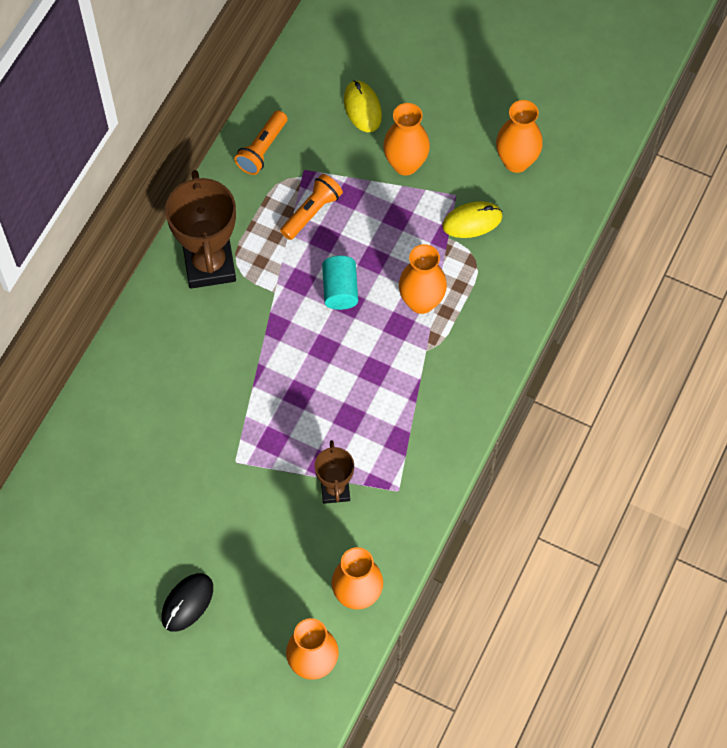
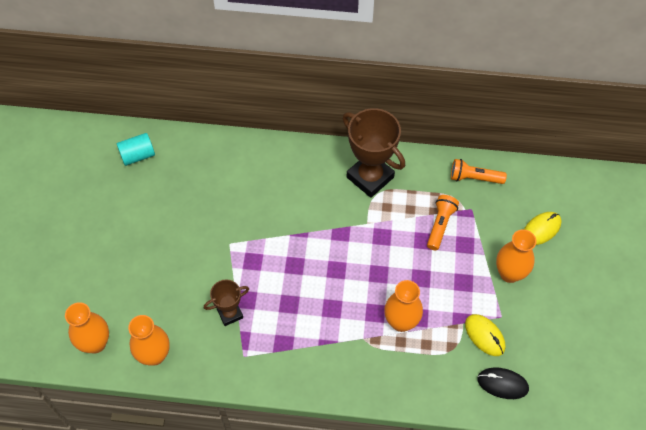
camera: 70 degrees right, 5 degrees down
black mouse [161,573,213,632] -> black mouse moved to [477,367,529,399]
brown trophy [165,170,236,289] -> brown trophy turned 75 degrees clockwise [343,108,405,198]
orange flashlight [280,174,343,240] -> orange flashlight turned 90 degrees counterclockwise [427,195,459,250]
turquoise cylinder [322,256,358,310] -> turquoise cylinder moved to [117,133,155,166]
orange vase [496,100,543,173] -> none

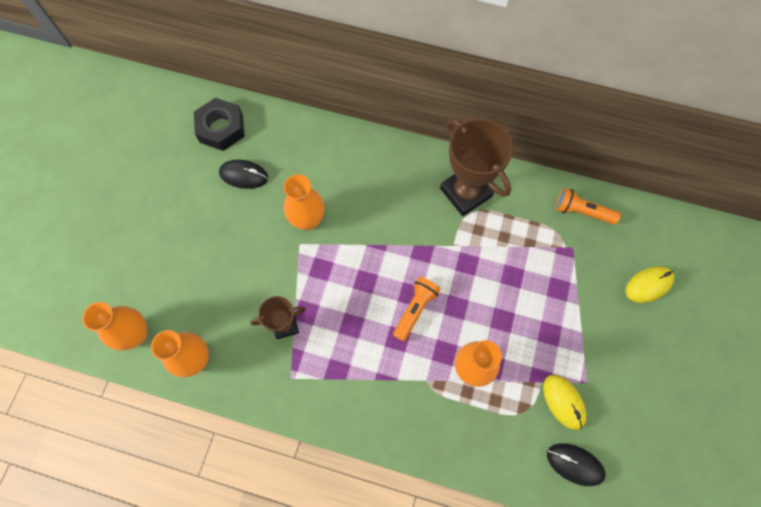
camera: 10 degrees right, 10 degrees up
turquoise cylinder [117,133,155,166] -> black nut [194,98,245,151]
orange flashlight [427,195,459,250] -> orange flashlight moved to [393,277,441,341]
orange vase [496,229,536,283] -> orange vase moved to [284,174,325,230]
none -> black mouse [219,160,268,189]

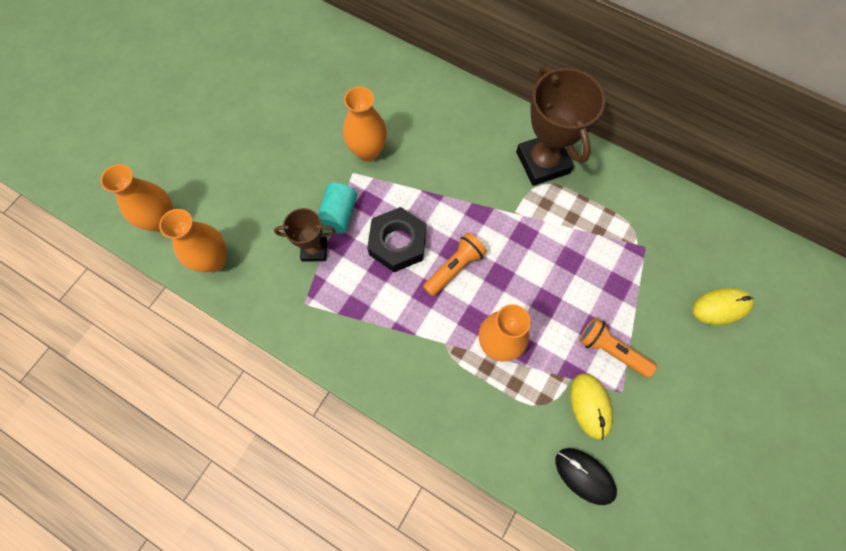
camera: 15 degrees right, 0 degrees up
black nut [194,98,245,151] -> black nut moved to [367,207,426,272]
black mouse [219,160,268,189] -> none
orange flashlight [555,188,621,225] -> orange flashlight moved to [579,318,657,378]
none -> turquoise cylinder [318,182,357,234]

